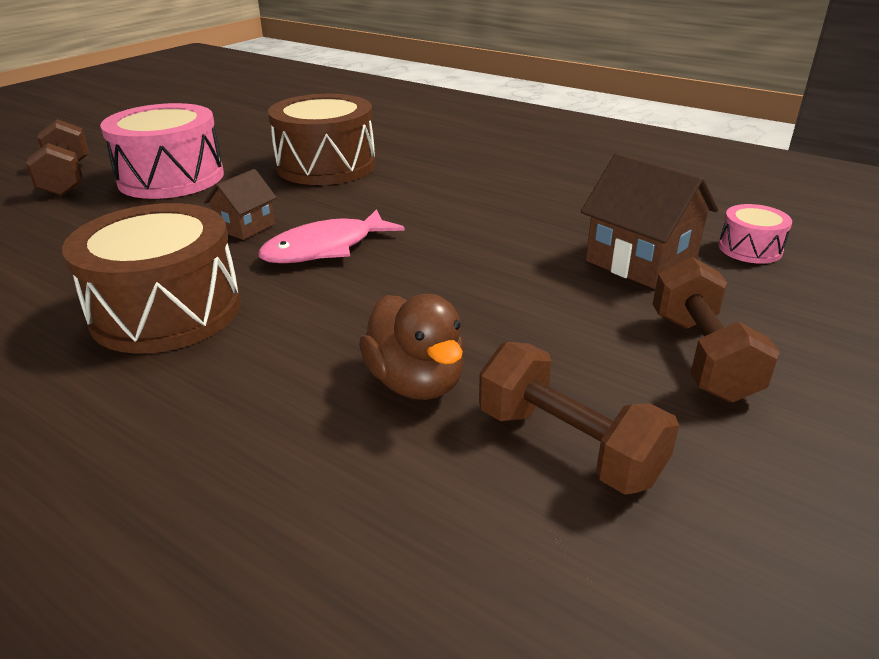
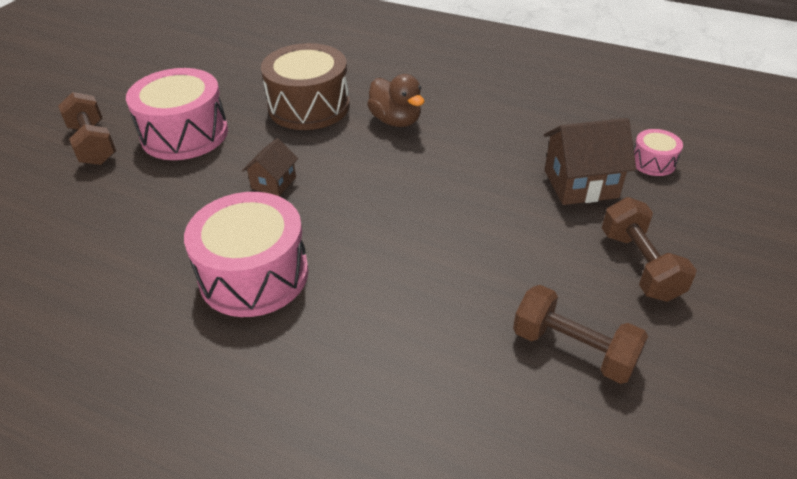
camera: 10 degrees left, 10 degrees up
brown drum [62,203,240,354] -> pink drum [184,192,309,317]
pink fish [258,209,405,263] -> none
brown duck [359,294,464,400] -> brown duck moved to [367,74,424,127]
brown house [581,153,718,289] -> brown house turned 45 degrees counterclockwise [544,118,636,205]

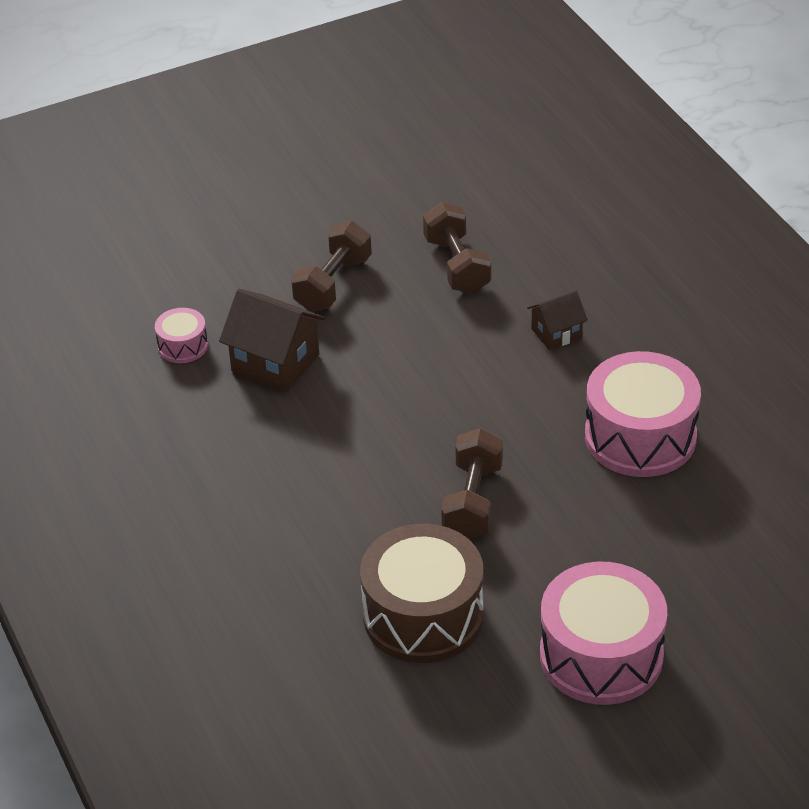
camera: 140 degrees left, 0 degrees up
brown dumbbell [58,92,116,165] -> brown dumbbell moved to [441,428,503,538]
brown house [242,138,298,196] -> brown house moved to [527,290,588,350]
brown duck [367,74,424,127] -> none

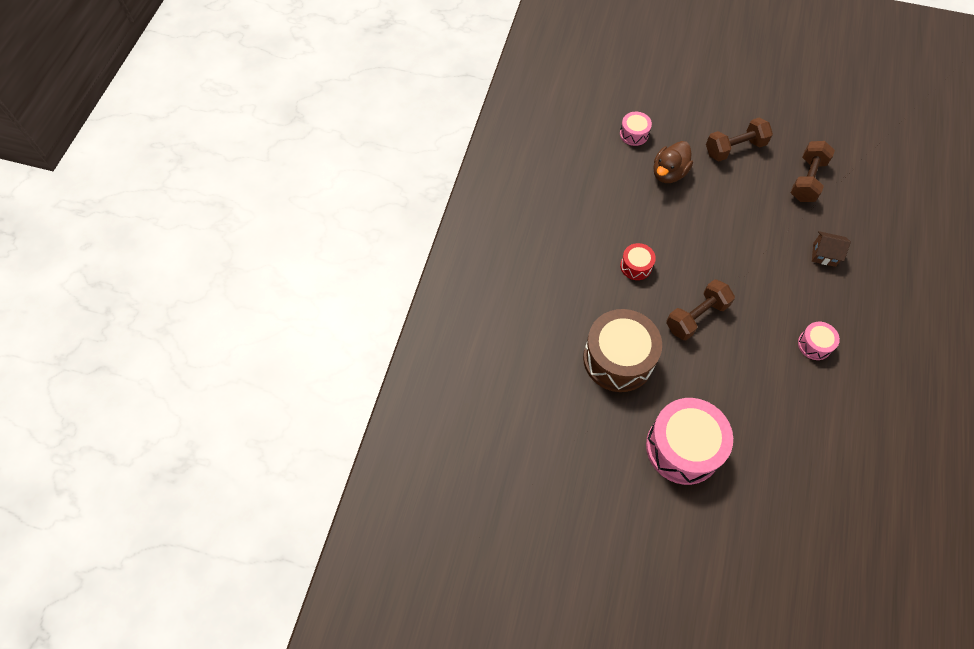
camera: 40 degrees right, 20 degrees up
brown house [219,289,325,392] -> brown duck [653,141,693,183]
pink drum [585,351,701,477] -> pink drum [798,322,840,360], size x0.48
none -> red drum [620,243,656,280]

